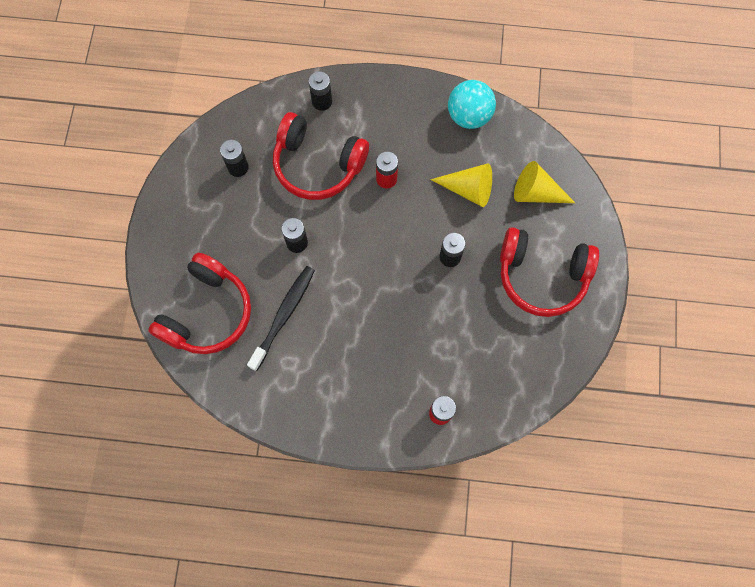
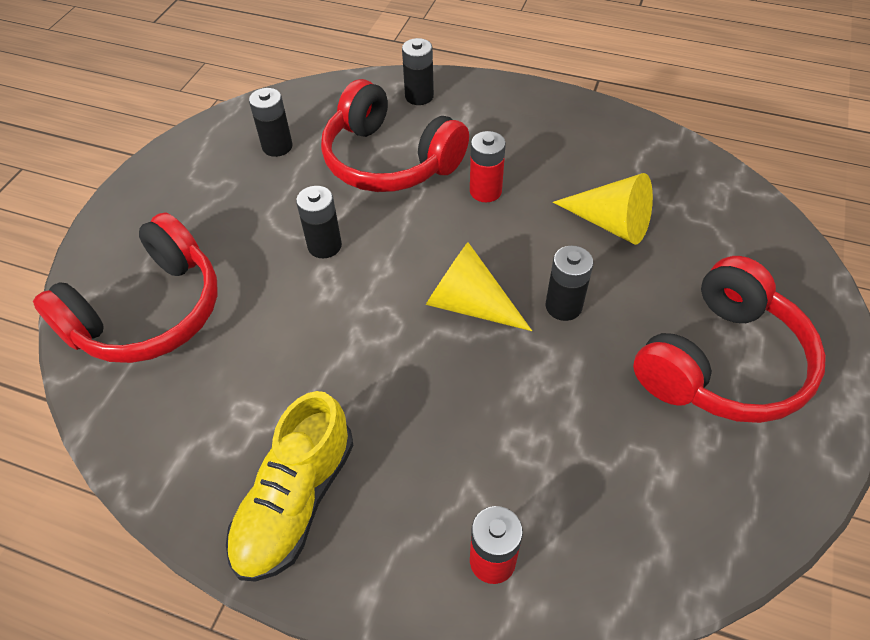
camera: 15 degrees right, 20 degrees down
black toothbrush [247,266,315,371] -> none
turquoise ball [448,80,496,129] -> none
red headphones [500,227,599,317] -> red headphones turned 75 degrees counterclockwise [633,256,826,423]
yellow cone [514,161,575,203] -> yellow cone moved to [426,242,532,331]
none -> yellow shoe [226,391,353,582]

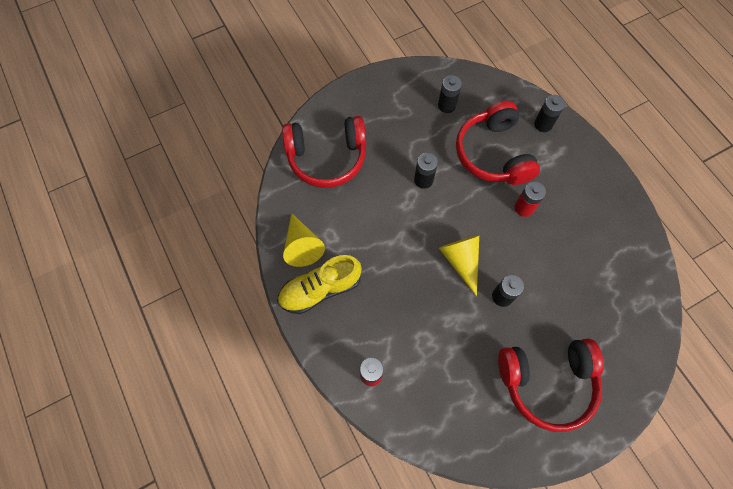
camera: 40 degrees right, 15 degrees up
yellow cone [553,173,653,245] -> yellow cone moved to [283,213,325,267]

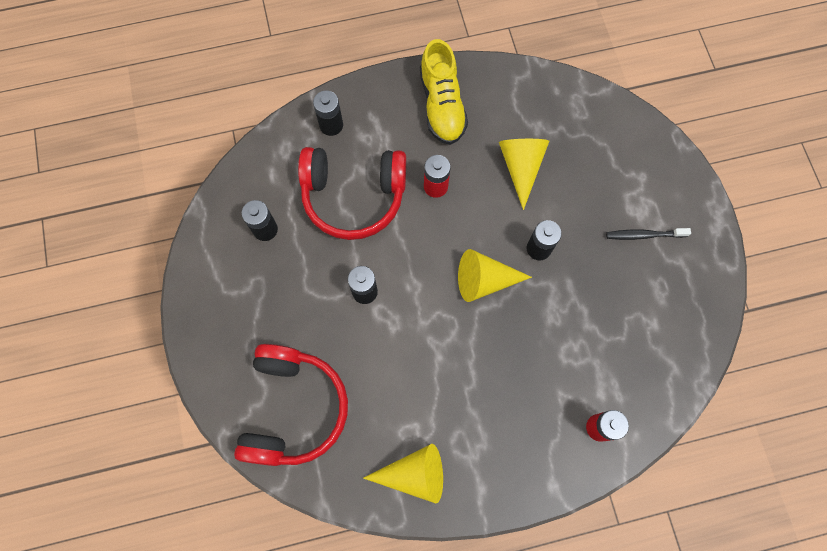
camera: 75 degrees left, 5 degrees up
yellow shoe [277,255,362,314] -> yellow shoe moved to [420,39,468,145]
red headphones [498,338,604,432] -> black toothbrush [606,228,691,240]
none -> yellow cone [499,139,549,210]

